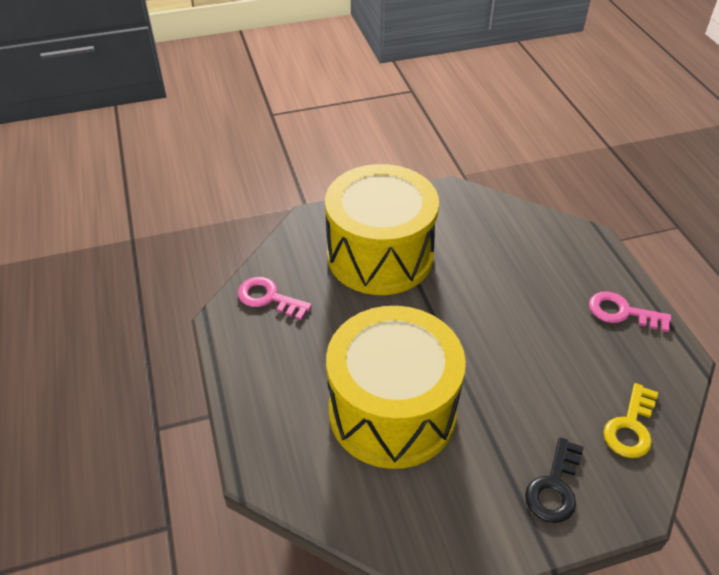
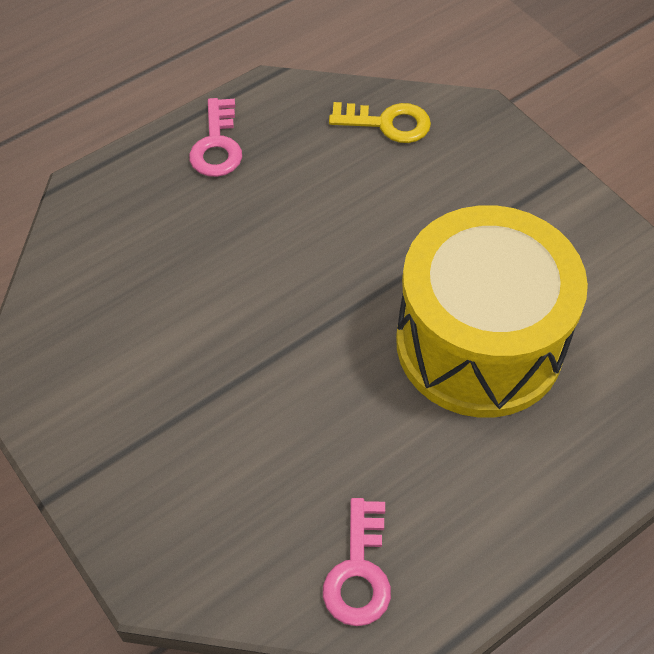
camera: 110 degrees left, 10 degrees up
yellow drum [325,164,439,295] -> none
black key [525,437,584,523] -> none

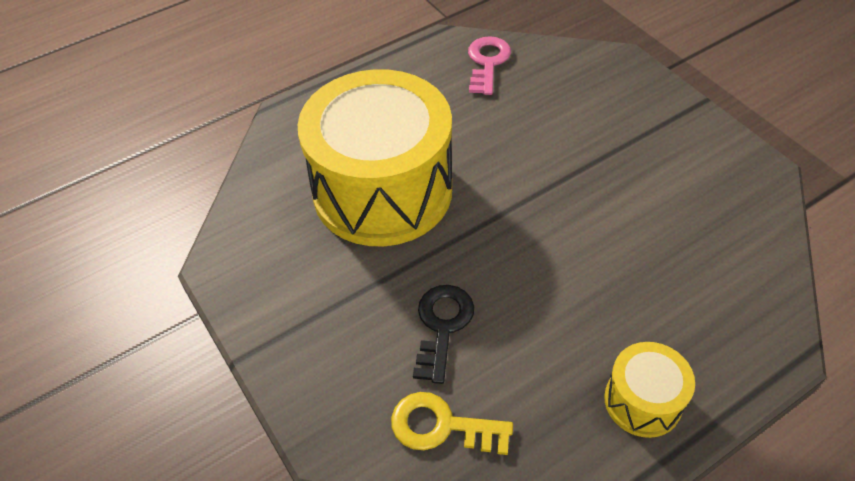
camera: 175 degrees left, 5 degrees down
pink key [189,98,242,177] -> yellow drum [604,342,695,438]
none -> black key [413,285,474,384]

